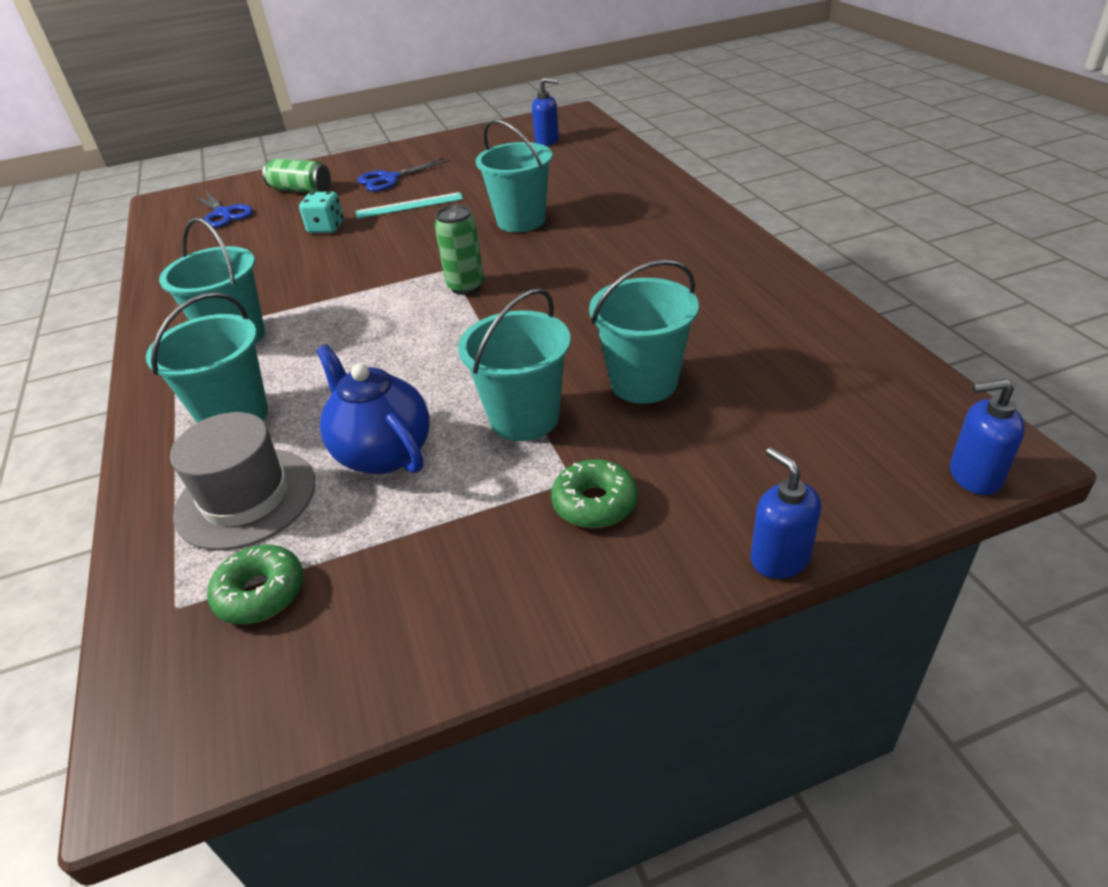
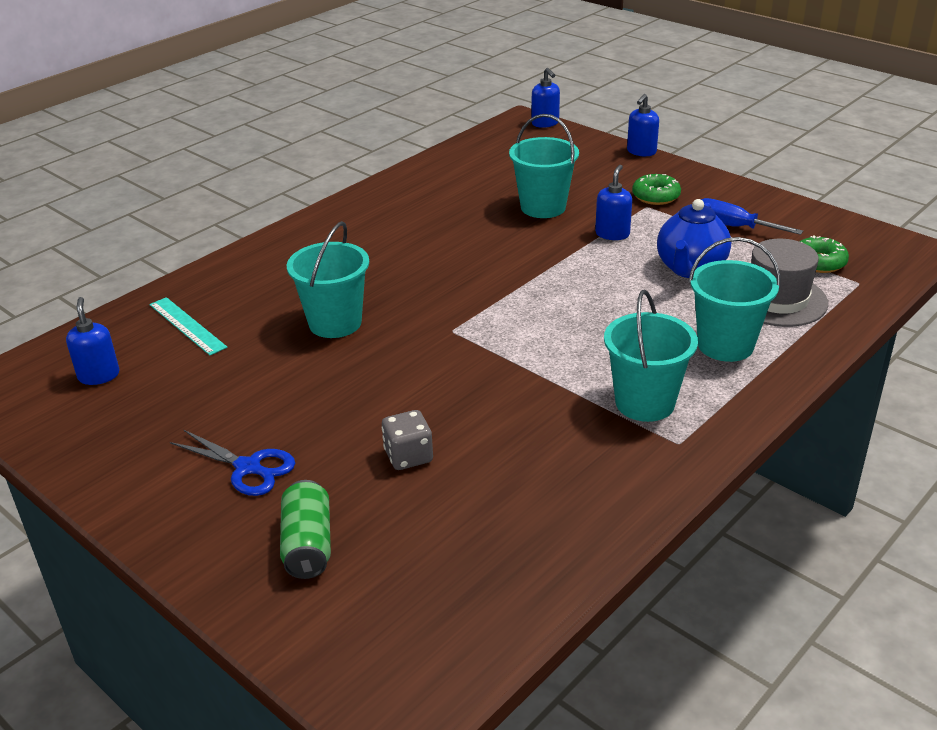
camera: 120 degrees left, 5 degrees down
blue scissors [193,191,253,228] -> none
turquoise dice [299,192,344,233] -> grey dice [382,410,433,470]
turquoise ruler [356,192,463,219] -> turquoise ruler moved to [150,297,227,355]
green can [435,205,484,295] -> none
turquoise bucket [458,288,571,441] -> blue soap dispenser [595,165,632,240]
none -> blue screwdriver [701,198,803,235]

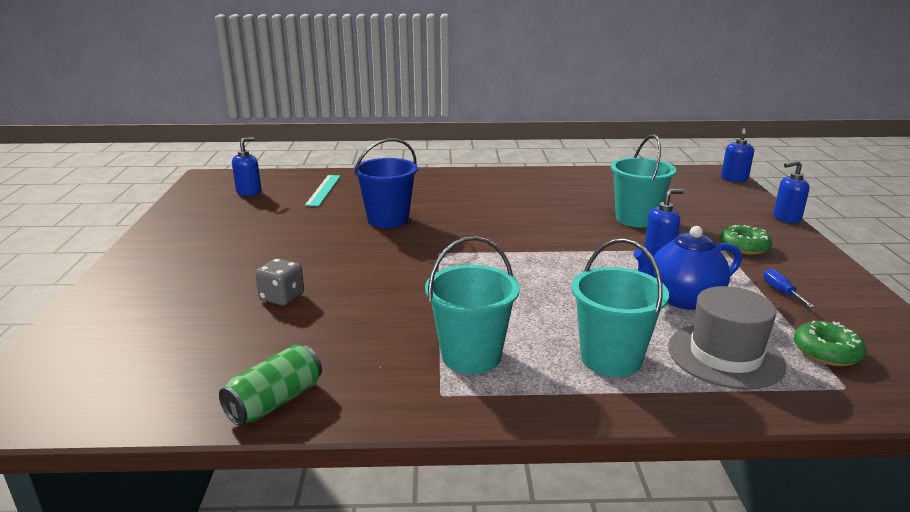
camera: 45 degrees right, 10 degrees down
blue scissors [170,429,295,496] -> none
green can [280,480,331,579] -> green can moved to [219,345,322,426]
turquoise bucket [287,221,369,338] -> blue bucket [354,138,418,228]
blue screwdriver [701,198,803,235] -> blue screwdriver [763,269,815,308], size x0.60

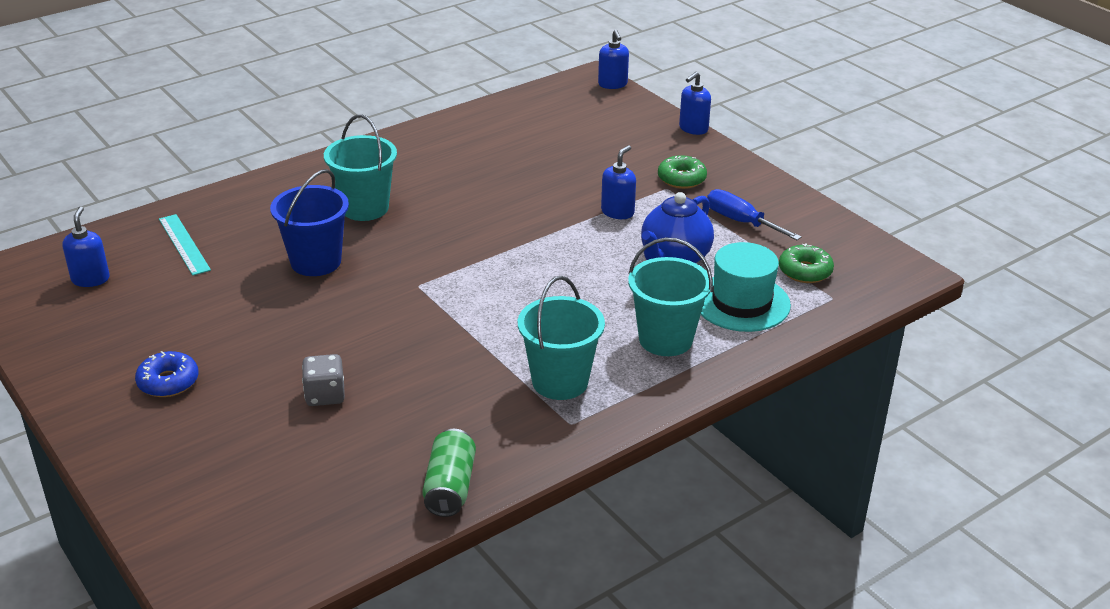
camera: 35 degrees left, 10 degrees up
turquoise bucket [611,134,676,228] -> turquoise bucket moved to [324,115,397,221]
grey hat [668,286,786,390] -> turquoise hat [701,242,791,332]
blue screwdriver [763,269,815,308] -> blue screwdriver [707,189,801,240], size x1.66
none -> blue donut [135,351,198,397]

